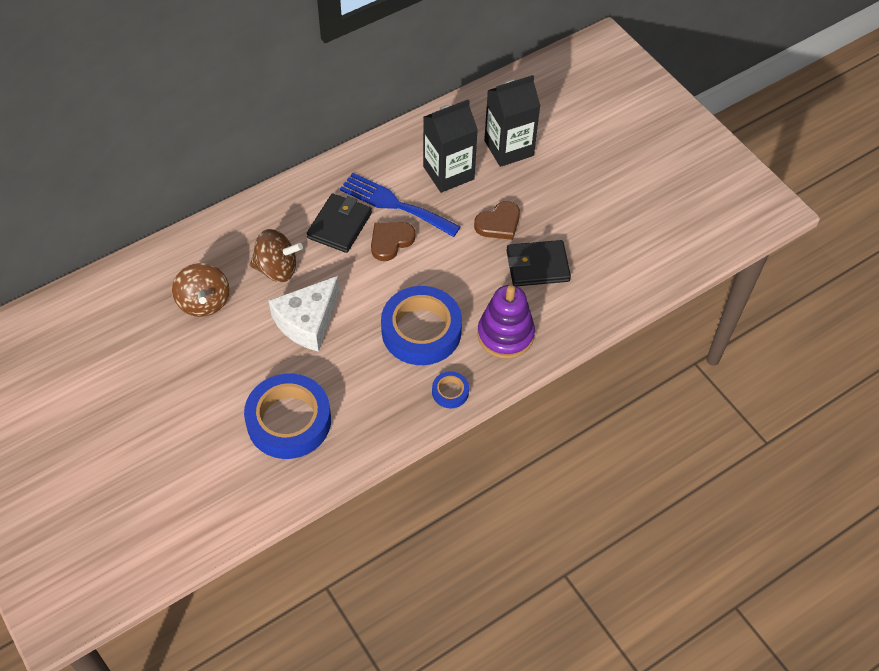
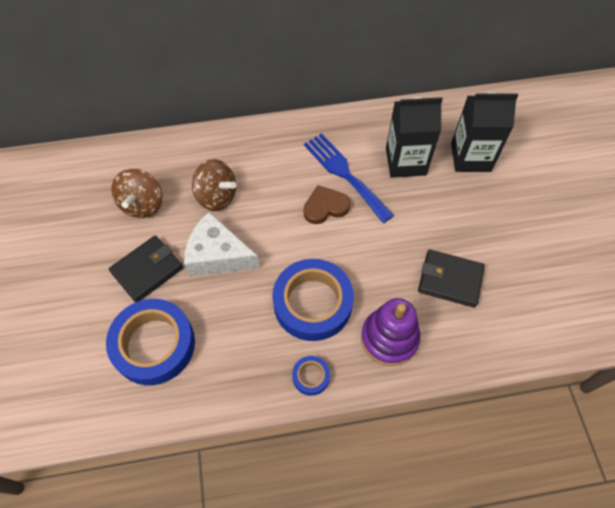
camera: 25 degrees right, 5 degrees up
white cheese [268,276,340,352] -> white cheese turned 45 degrees clockwise [184,212,260,276]
black wallet [307,193,372,253] -> black wallet moved to [109,236,183,302]
brown heart [474,201,520,240] -> none

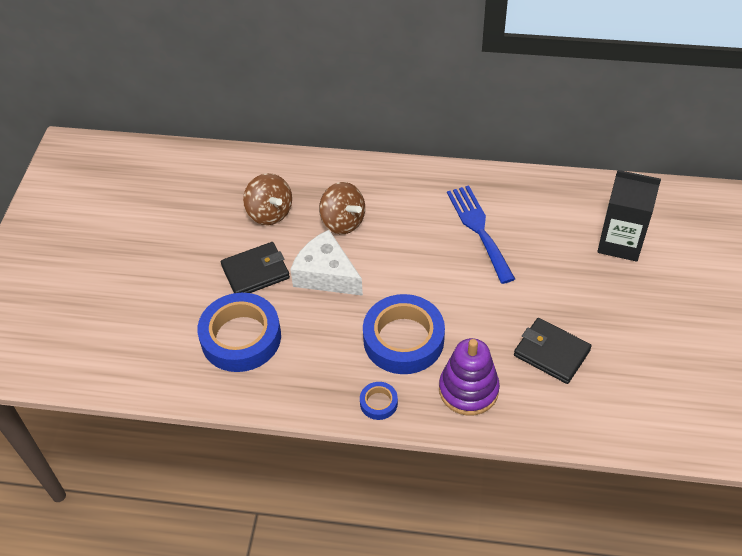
camera: 20 degrees right, 10 degrees down
brown spinning top [111,169,162,218] -> brown spinning top turned 60 degrees counterclockwise [243,173,292,225]
brown heart [303,185,350,224] -> none
black carton [386,97,443,178] -> none

